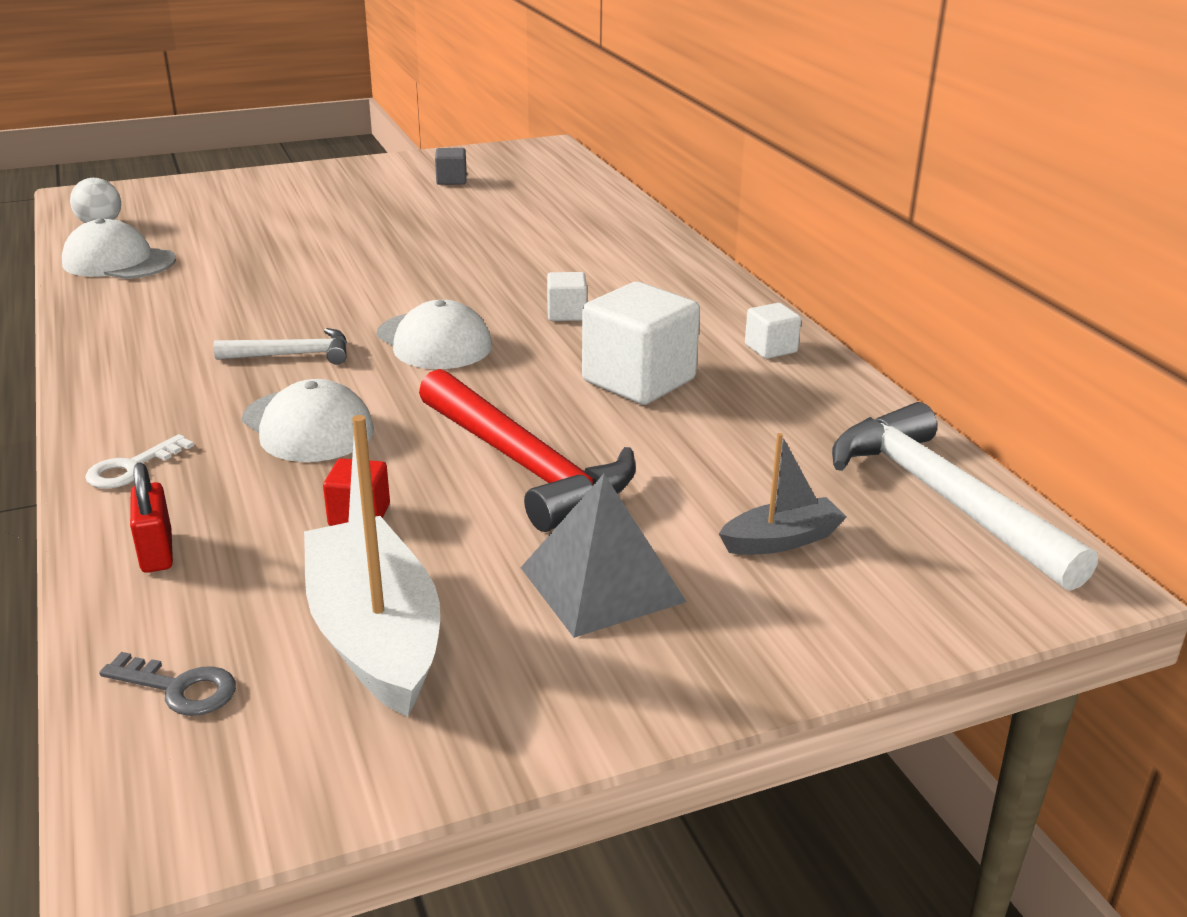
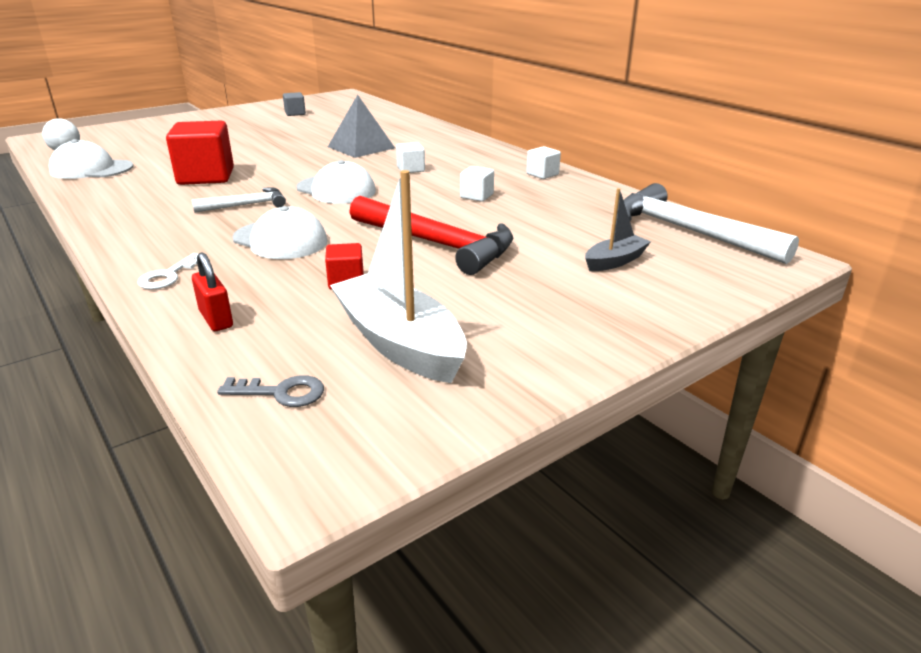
camera: 15 degrees left, 0 degrees up
grey pyramid [521,474,687,638] -> grey pyramid moved to [328,95,395,158]
white cube [582,282,700,405] -> white cube [460,166,494,202], size x0.50
none -> red cube [166,121,234,185]

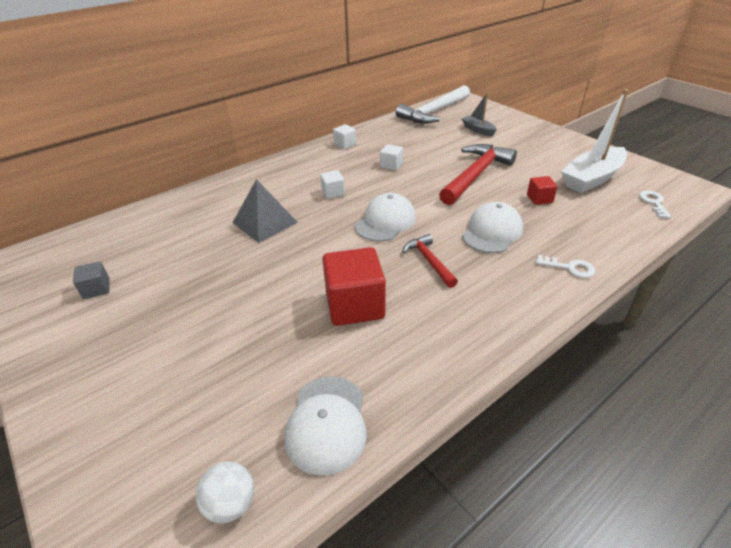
camera: 90 degrees left, 10 degrees up
white hammer [192,187,286,213] -> red hammer [402,234,458,288]
red padlock [192,252,233,331] -> none
grey key [217,375,324,407] -> white key [639,191,672,218]

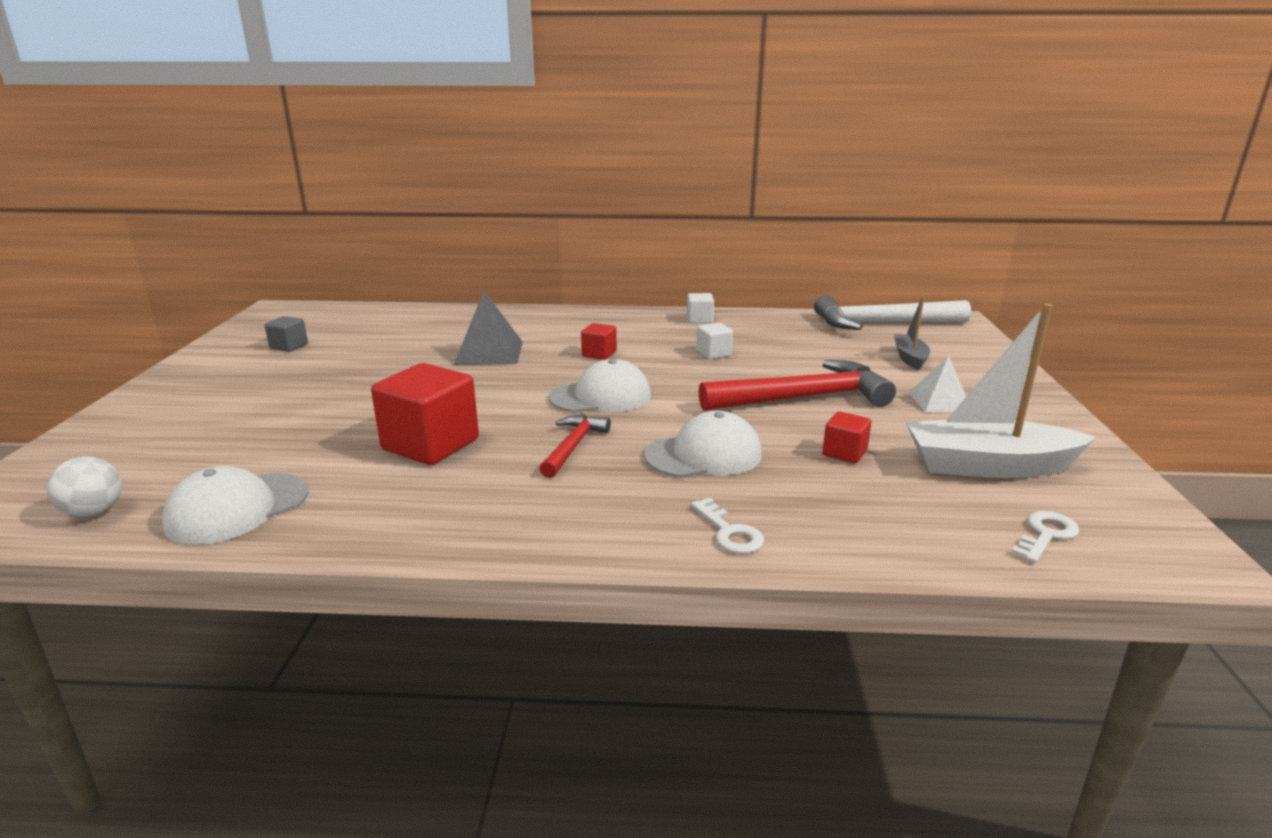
camera: 40 degrees right, 15 degrees down
white cube [320,170,345,199] -> red cube [581,323,617,360]
none -> white pyramid [909,356,966,412]

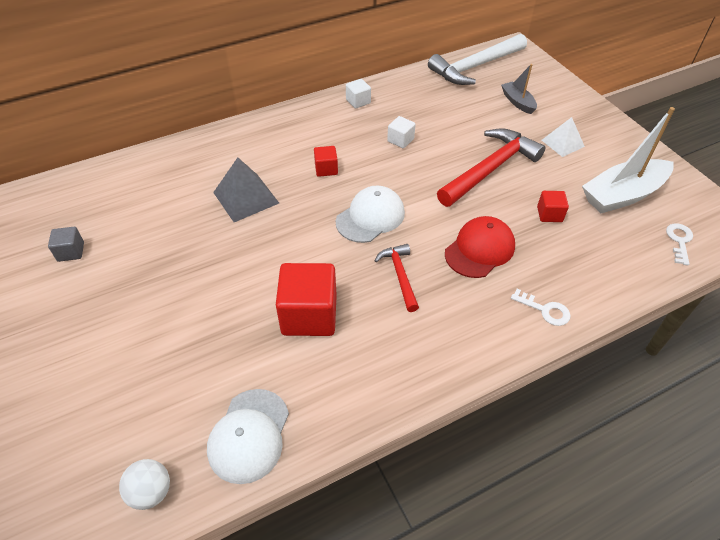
camera: 30 degrees left, 25 degrees up
white cap [644,411,762,478] -> red cap [445,216,515,278]

